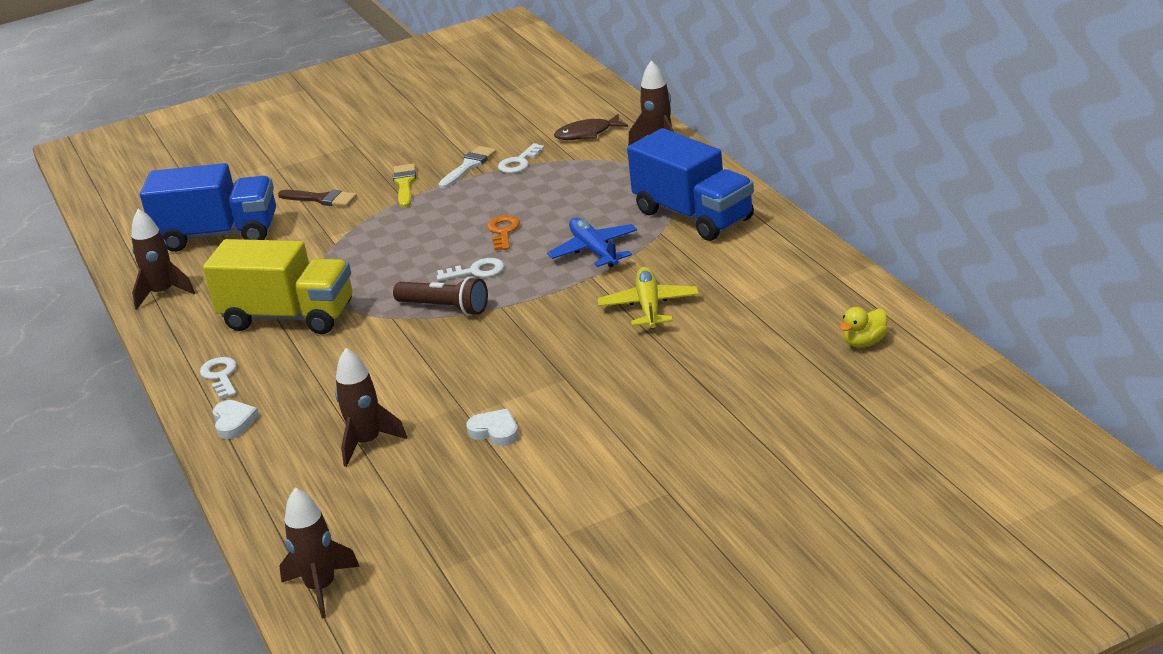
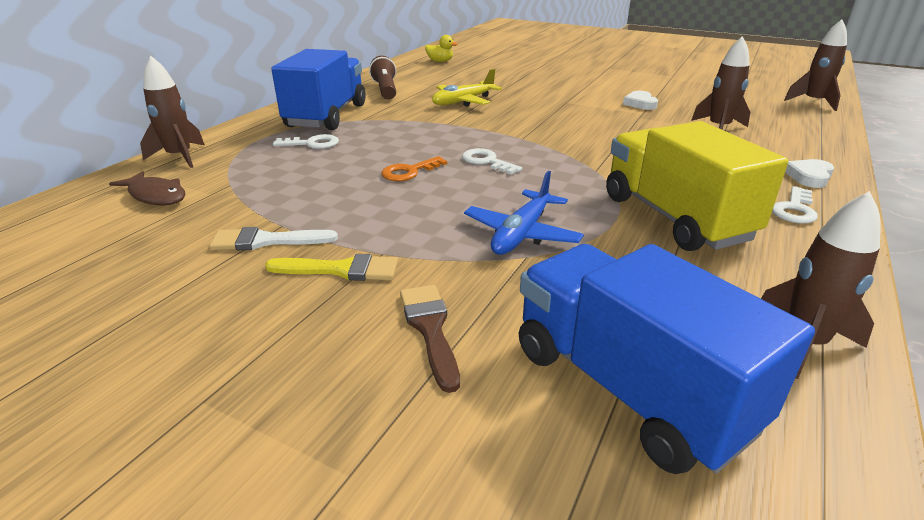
camera: 130 degrees left, 0 degrees up
yellow brush [393,163,416,208] -> yellow brush turned 135 degrees counterclockwise [265,254,398,281]
brown flashlight [393,276,488,316] -> brown flashlight moved to [369,56,396,100]
white key [498,143,545,173] -> white key moved to [273,134,339,149]
blue plane [547,217,637,267] -> blue plane moved to [464,171,584,255]

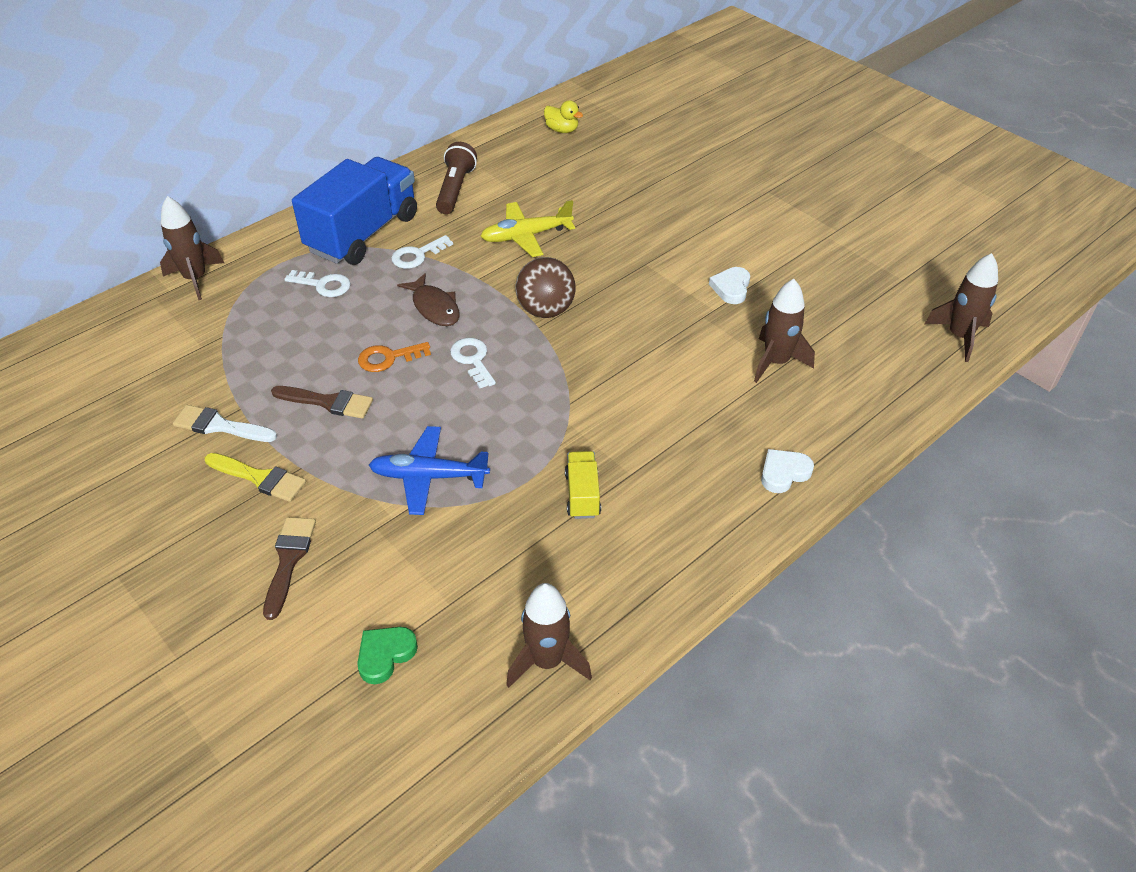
camera: 20 degrees right, 15 degrees up
brown fish [109,171,186,206] -> brown fish moved to [397,273,460,326]
blue plane [464,171,584,255] -> blue plane turned 45 degrees clockwise [369,426,490,515]
blue truck [519,244,815,474] -> green heart [357,627,418,684]
yellow truck [606,121,788,251] -> yellow truck [565,451,601,519], size x0.44
white key [772,186,818,223] -> white key moved to [391,235,453,269]
none -> brown brush [271,386,373,419]
none -> brown ball [515,257,576,318]

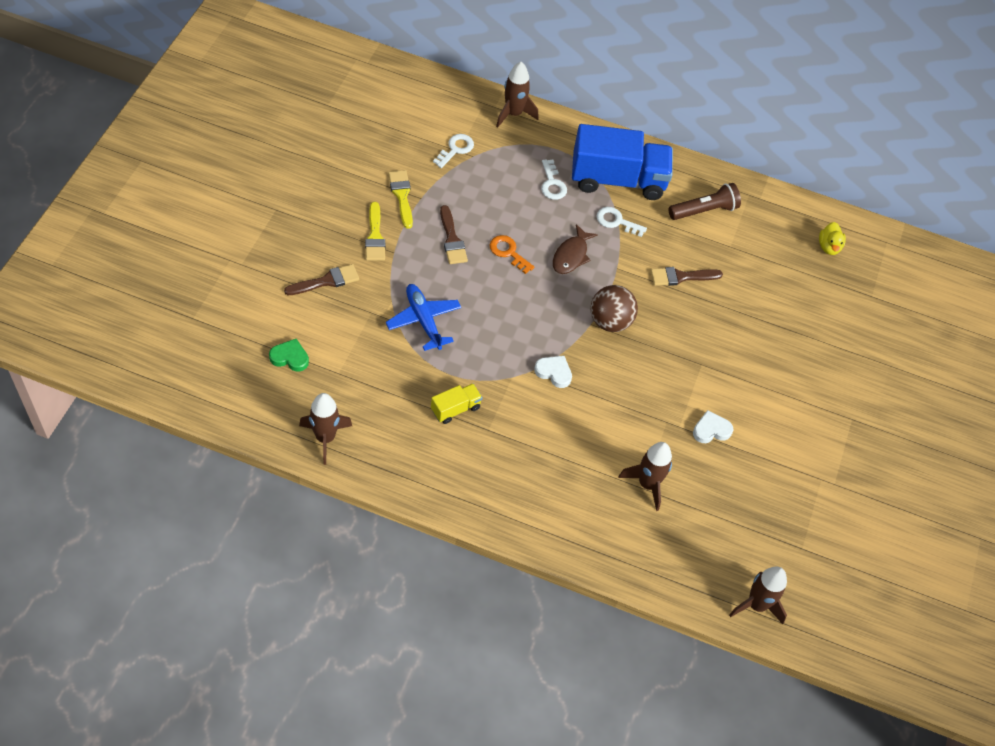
camera: 55 degrees right, 10 degrees up
white brush [173,405,277,442] -> yellow brush [388,170,413,229]
white key [450,338,496,388] -> white key moved to [433,134,474,168]
yellow plane [480,200,575,257] -> brown brush [651,267,723,286]
white heart [761,449,814,493] -> white heart moved to [534,356,572,388]

